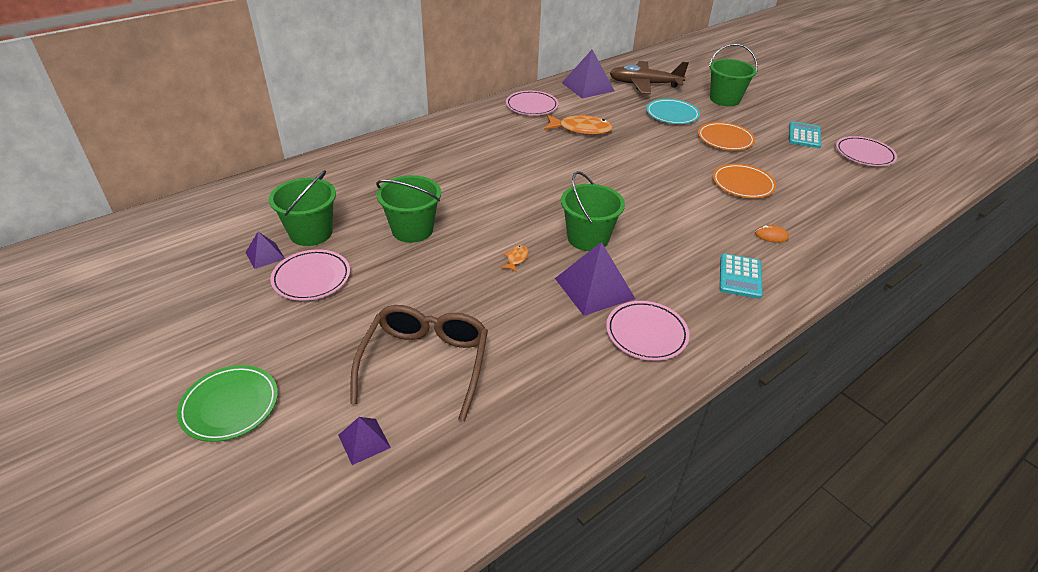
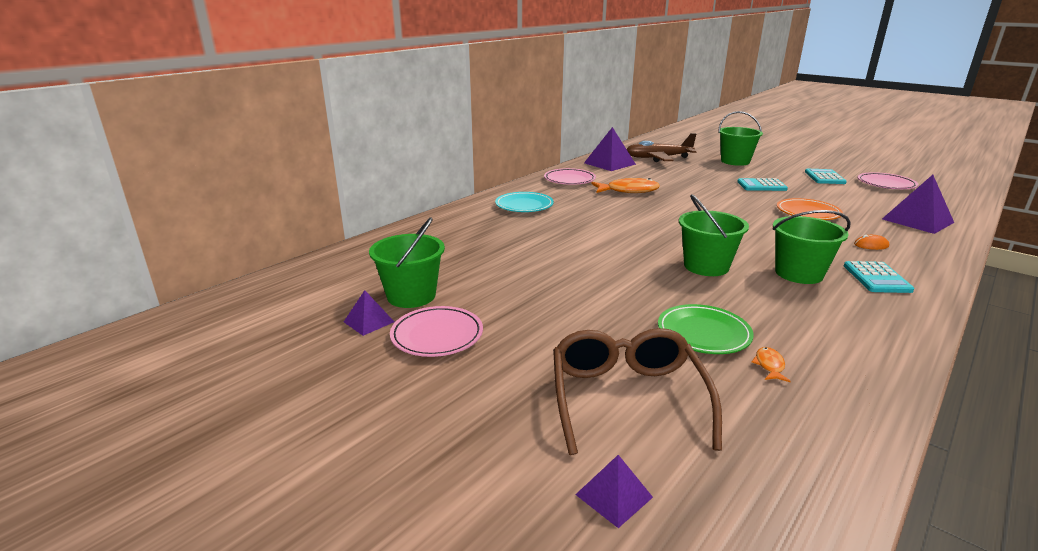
camera: 10 degrees left, 15 degrees down
green plate [177,365,278,442] -> green plate moved to [658,304,754,354]
green bucket [376,175,441,243] -> green bucket moved to [773,210,851,284]
orange fish [501,245,529,272] -> orange fish moved to [752,347,791,382]
purple pyramid [555,242,635,316] -> purple pyramid moved to [882,175,954,234]
pink plate [606,301,690,361] -> none
turquoise plate [646,99,700,124] -> turquoise plate moved to [495,192,554,212]
orange plate [698,122,755,151] -> turquoise calculator [737,178,788,191]

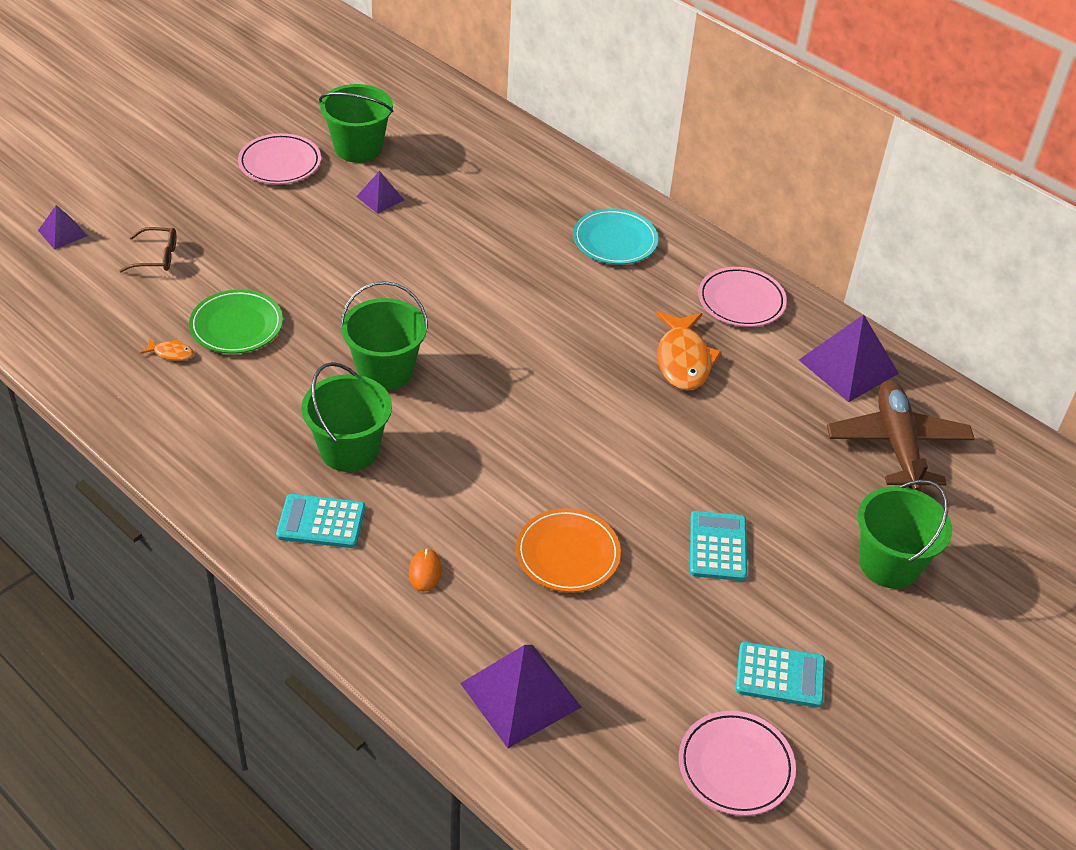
camera: 90 degrees right, 20 degrees up
purple pyramid [344,290,394,336] -> purple pyramid moved to [356,171,404,214]
brown glasses [553,328,722,455] -> brown glasses [119,227,176,272], size x0.48

